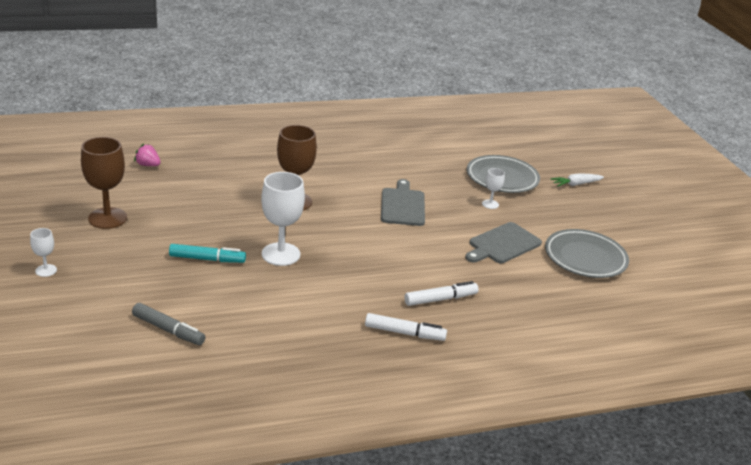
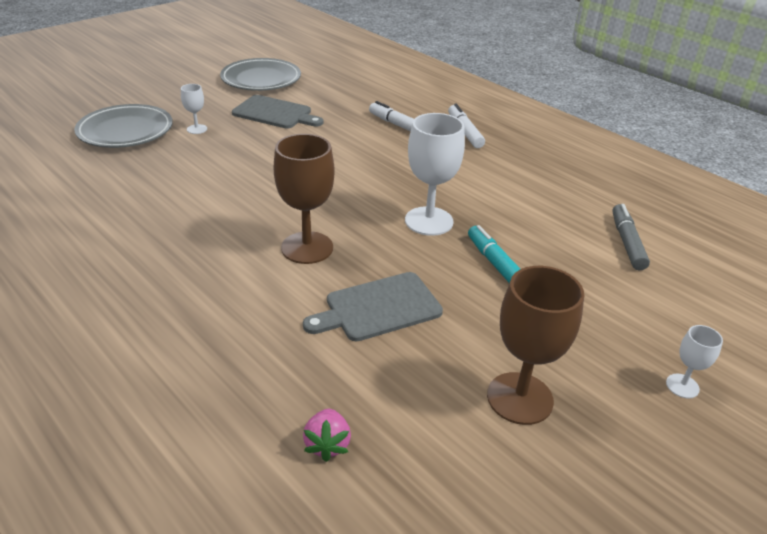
camera: 115 degrees left, 5 degrees up
grey cutting board [381,179,425,226] -> grey cutting board moved to [303,272,443,342]
white carrot [550,173,604,187] -> none

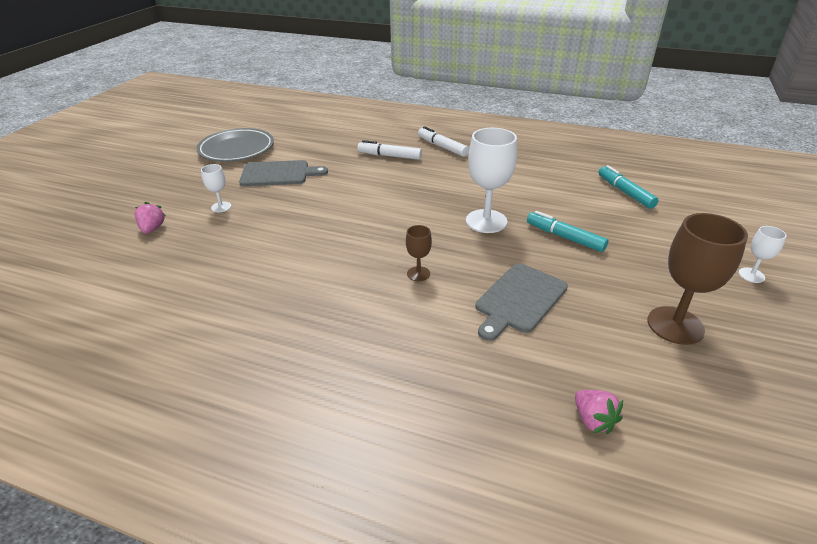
camera: 25 degrees left, 0 degrees up
grey plate [74,104,173,148] -> pink strawberry [135,202,166,234]
brown goblet [273,134,335,264] -> brown goblet [406,225,432,281], size x0.50
grey marker [612,204,650,270] -> turquoise marker [599,165,658,209]

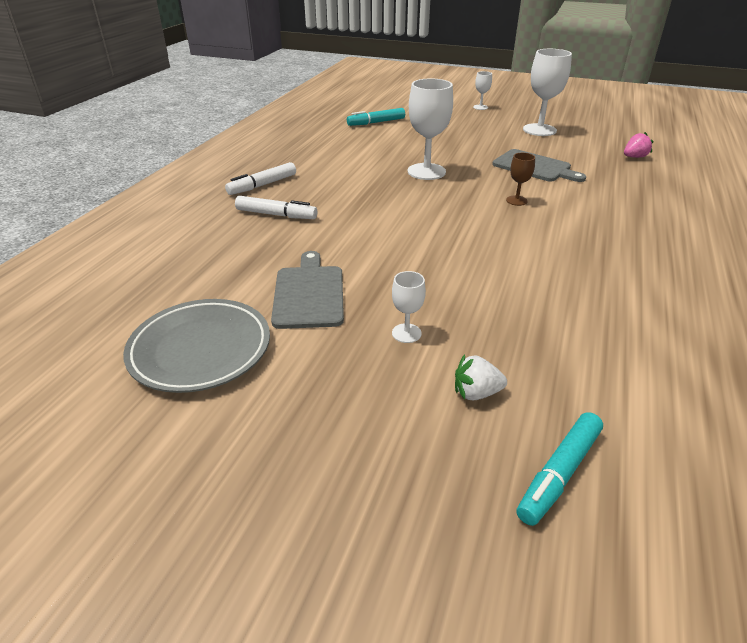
camera: 90 degrees left, 0 degrees up
pink strawberry [135,202,166,234] -> white strawberry [455,354,507,400]
white marker [357,140,422,160] -> white marker turned 90 degrees counterclockwise [235,196,317,219]
turquoise marker [527,211,608,252] -> turquoise marker moved to [516,412,603,526]
brown goblet [648,213,748,345] -> white goblet [523,49,572,136]

